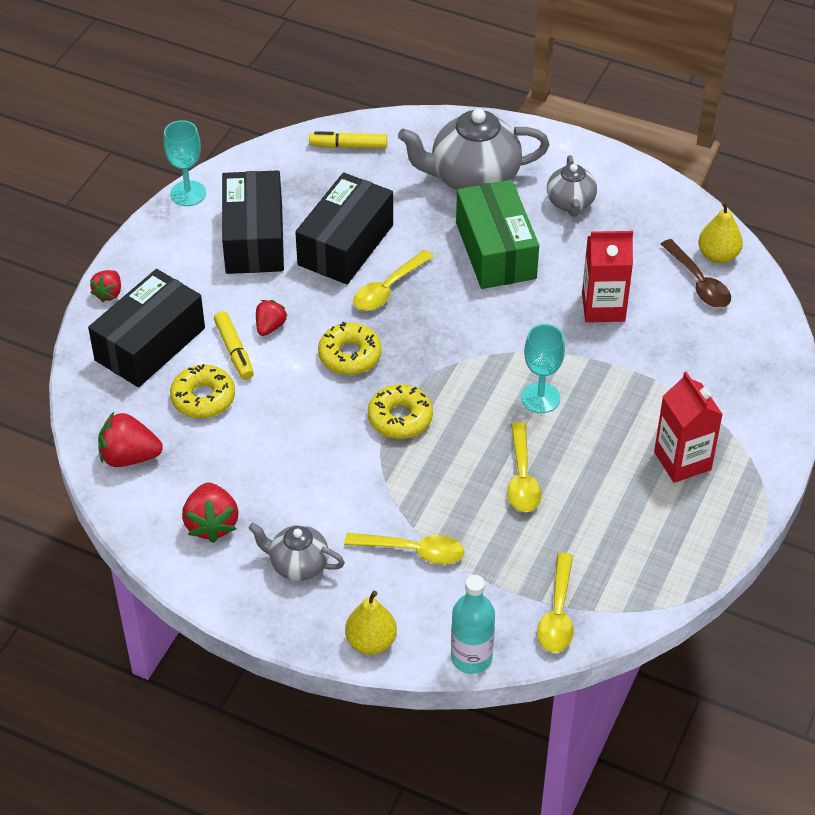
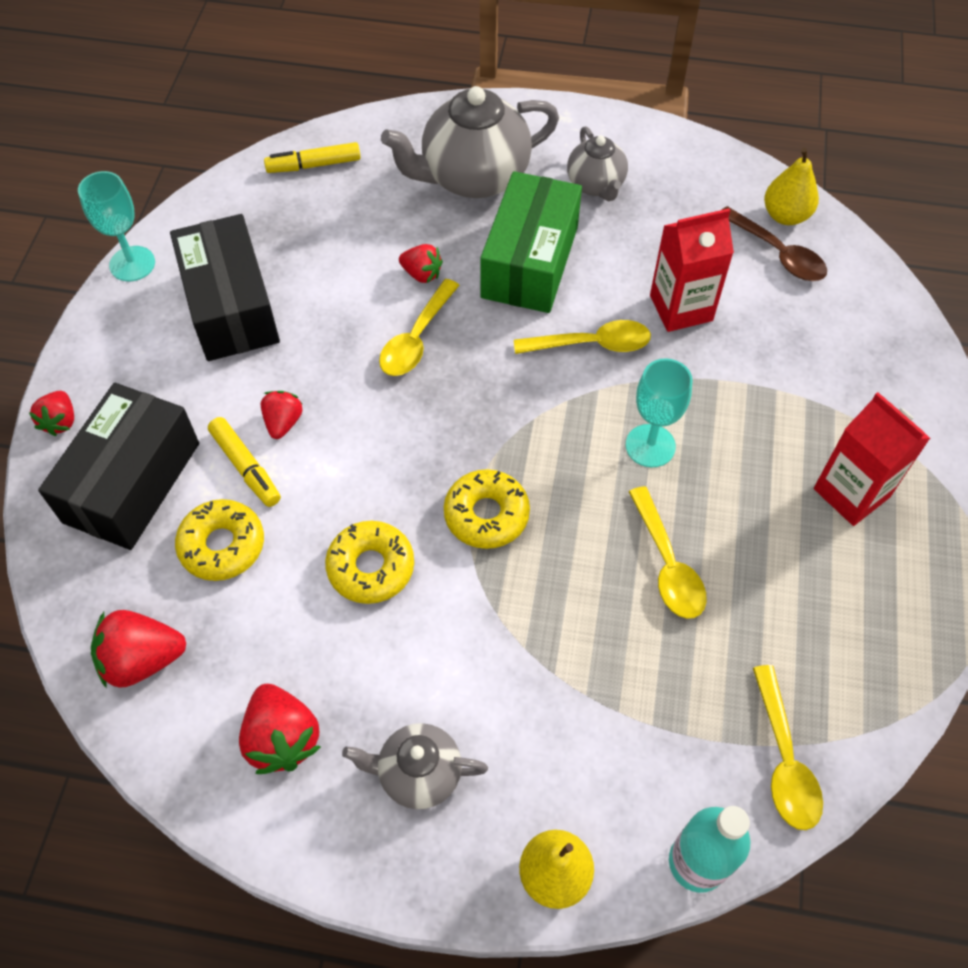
camera: 15 degrees left, 10 degrees up
black box [295,172,393,284] -> none
yellow donut [318,322,382,375] -> yellow donut moved to [325,521,414,604]
yellow spoon [344,533,464,564] -> yellow spoon moved to [514,320,651,354]
green box [456,180,539,289] -> green box turned 45 degrees clockwise [480,171,582,313]
none -> red strawberry [399,244,443,283]

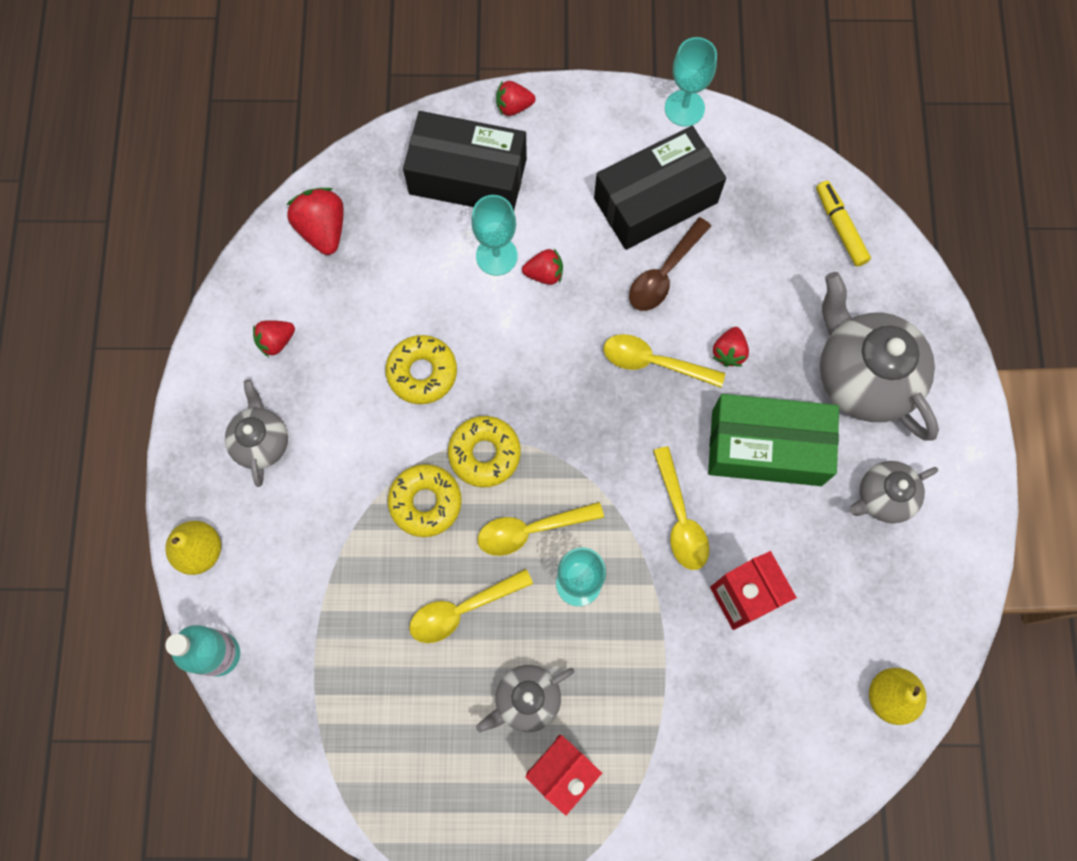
camera: 80 degrees right, 15 degrees up
yellow donut [175,499,264,581] -> yellow donut moved to [388,464,462,537]
yellow marker [208,417,281,507] -> turquoise goblet [471,195,518,276]
red strawberry [239,684,321,774] -> red strawberry [253,320,295,357], size x0.62
brown spoon [722,206,827,281] -> brown spoon moved to [629,217,711,311]
yellow spoon [753,665,823,830] -> yellow spoon moved to [478,502,604,556]
none -> grey teapot [476,665,574,732]

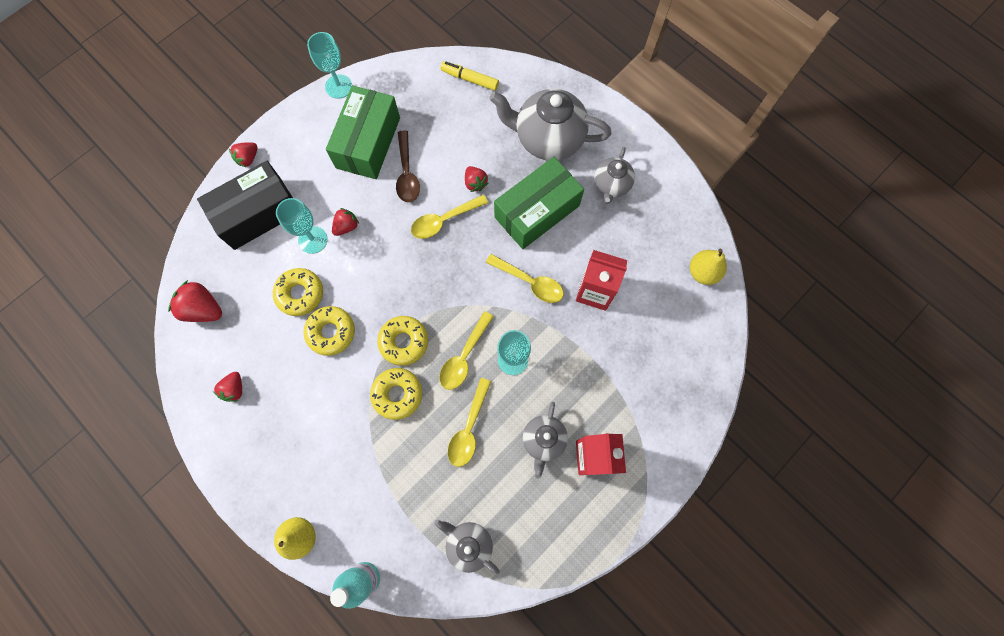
camera: 45 degrees left, 0 degrees up
grey teapot [225,379,288,487] -> grey teapot moved to [434,520,500,574]
black box [594,126,726,250] -> green box [326,86,400,179]
none -> yellow donut [273,268,323,316]

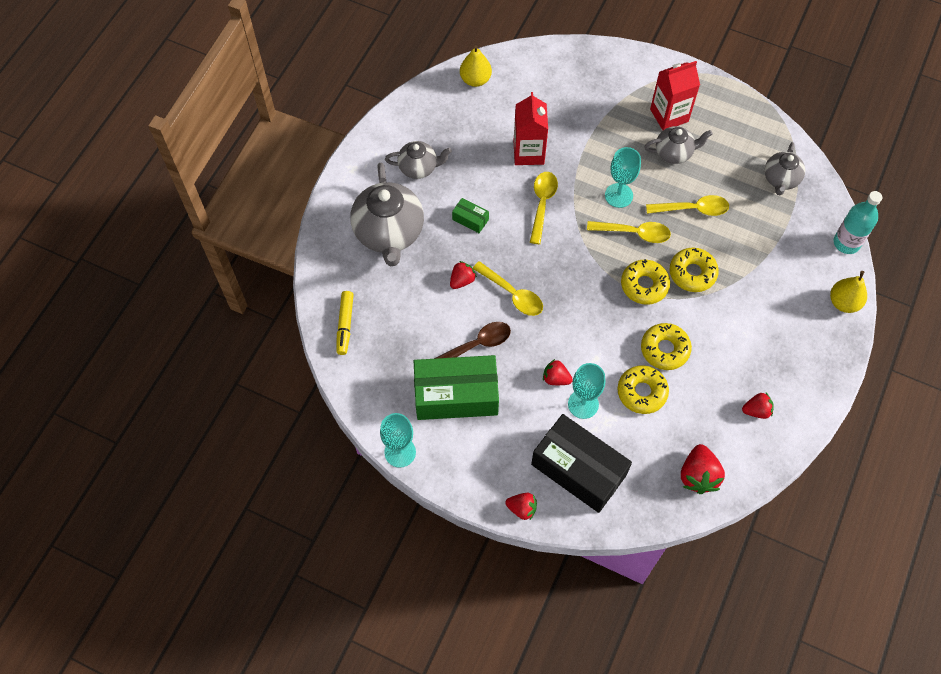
camera: 110 degrees left, 10 degrees down
green box [494,157,584,249] -> green box [452,198,489,233], size x0.42

